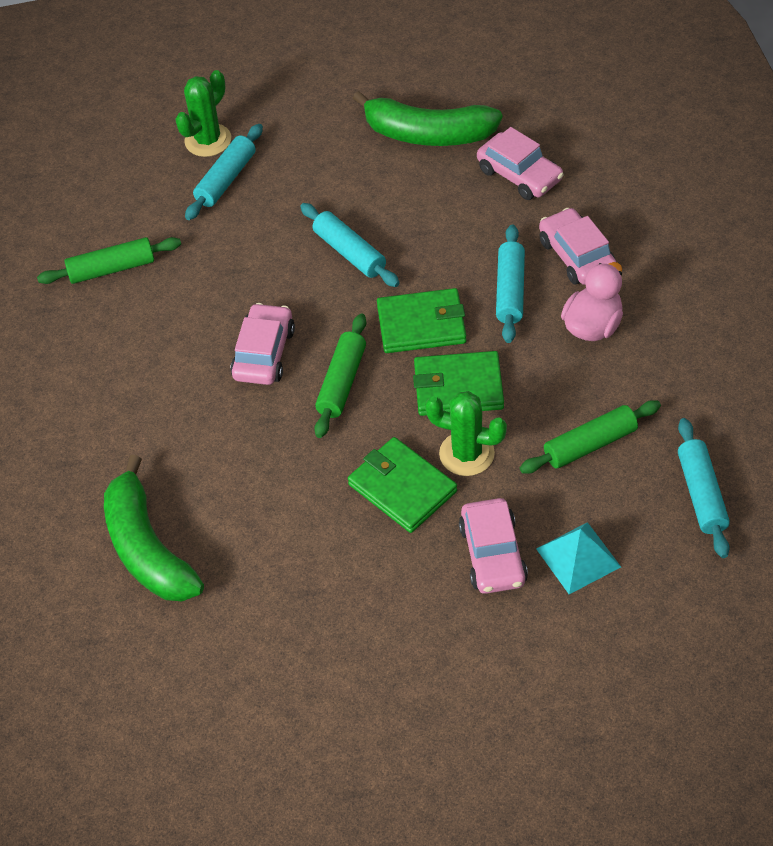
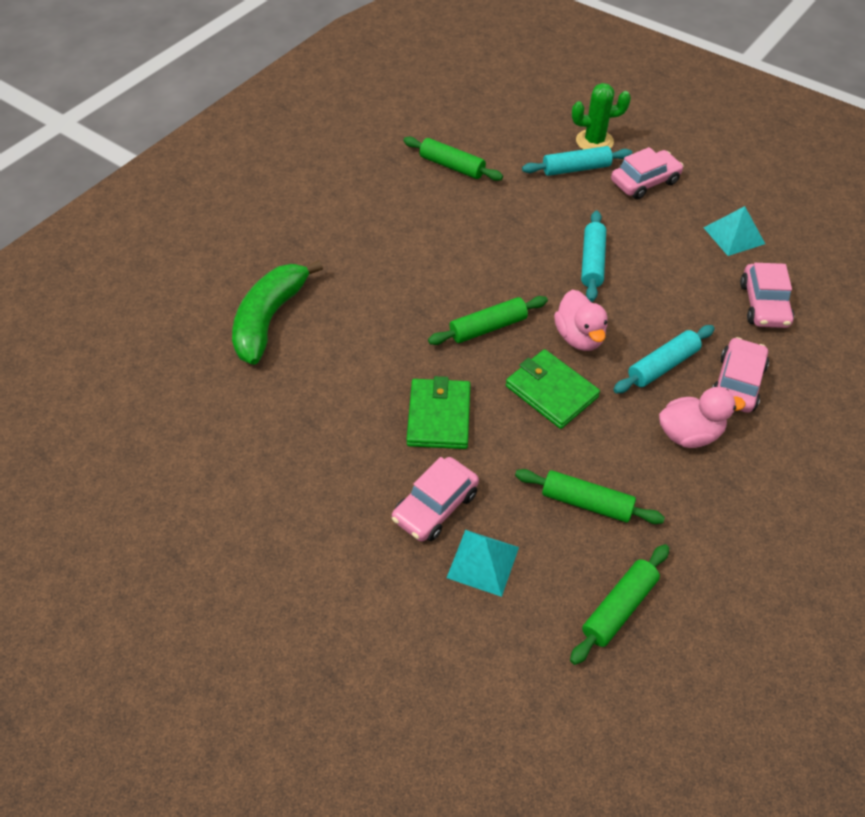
camera: 45 degrees right, 0 degrees up
pink car [230,303,295,385] -> pink car moved to [611,147,684,200]
green banana [353,91,502,146] -> turquoise pyramid [704,206,765,256]
green wallet [377,288,467,353] -> pink duck [554,290,607,351]
green cactus [425,391,507,476] -> none
turquoise rolling pin [678,418,730,558] -> green rolling pin [570,544,669,665]

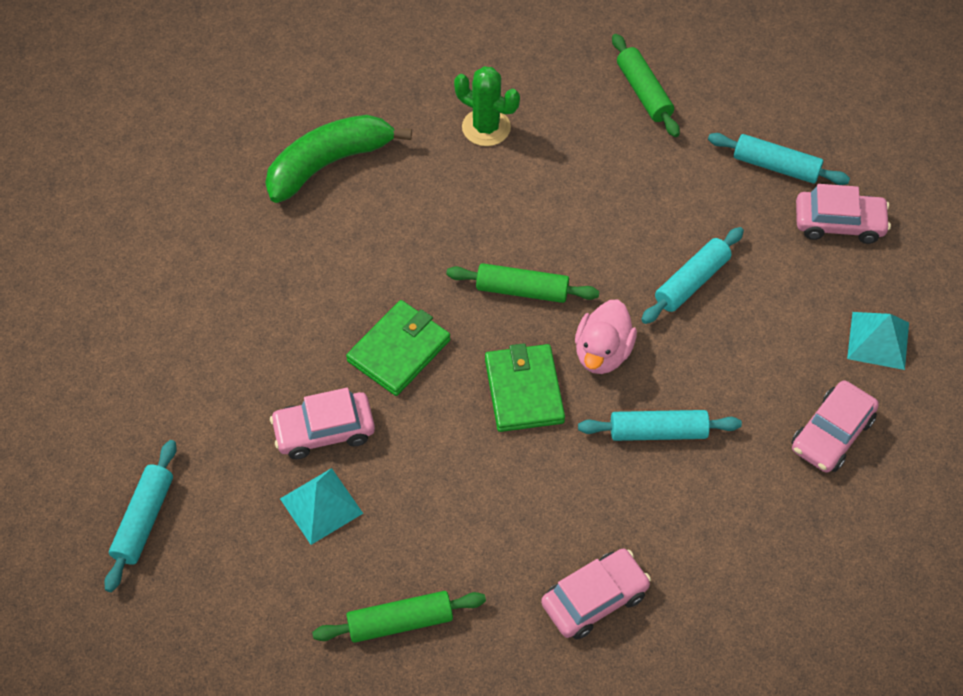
camera: 35 degrees right, 5 degrees up
green rolling pin [515,469,665,524] -> none
green cactus [572,83,631,149] -> green cactus moved to [454,66,520,146]
pink duck [659,387,745,448] -> none
pink car [712,337,769,413] -> pink car moved to [541,549,651,639]
none -> turquoise rolling pin [104,440,177,592]

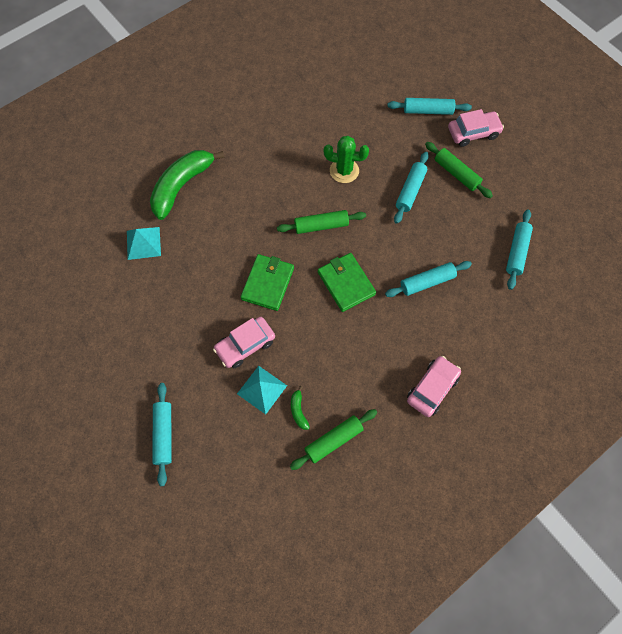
camera: 20 degrees left, 10 degrees up
green cactus [454,66,520,146] -> green cactus moved to [324,136,369,183]
pink duck [575,299,637,374] -> none
green rolling pin [612,34,680,137] -> green rolling pin moved to [425,142,493,198]
pink car [791,380,879,473] -> turquoise rolling pin [506,209,533,290]
turquoise pyramid [847,312,909,370] -> turquoise pyramid moved to [127,227,161,260]
none -> green banana [291,386,310,430]

